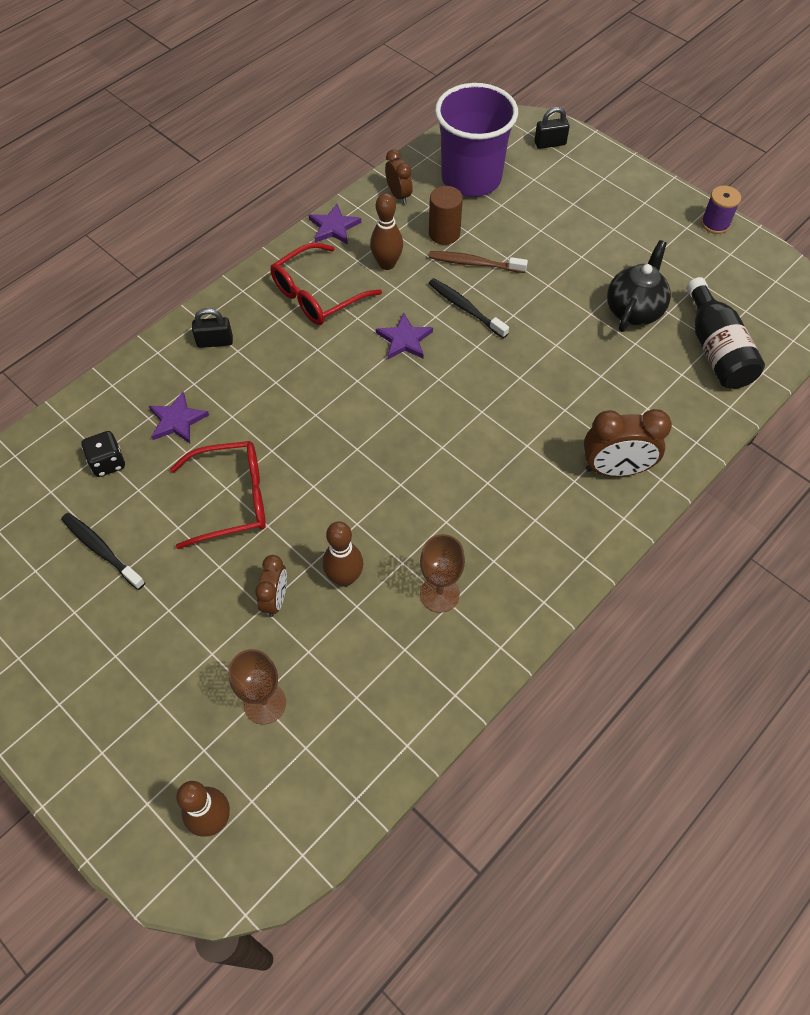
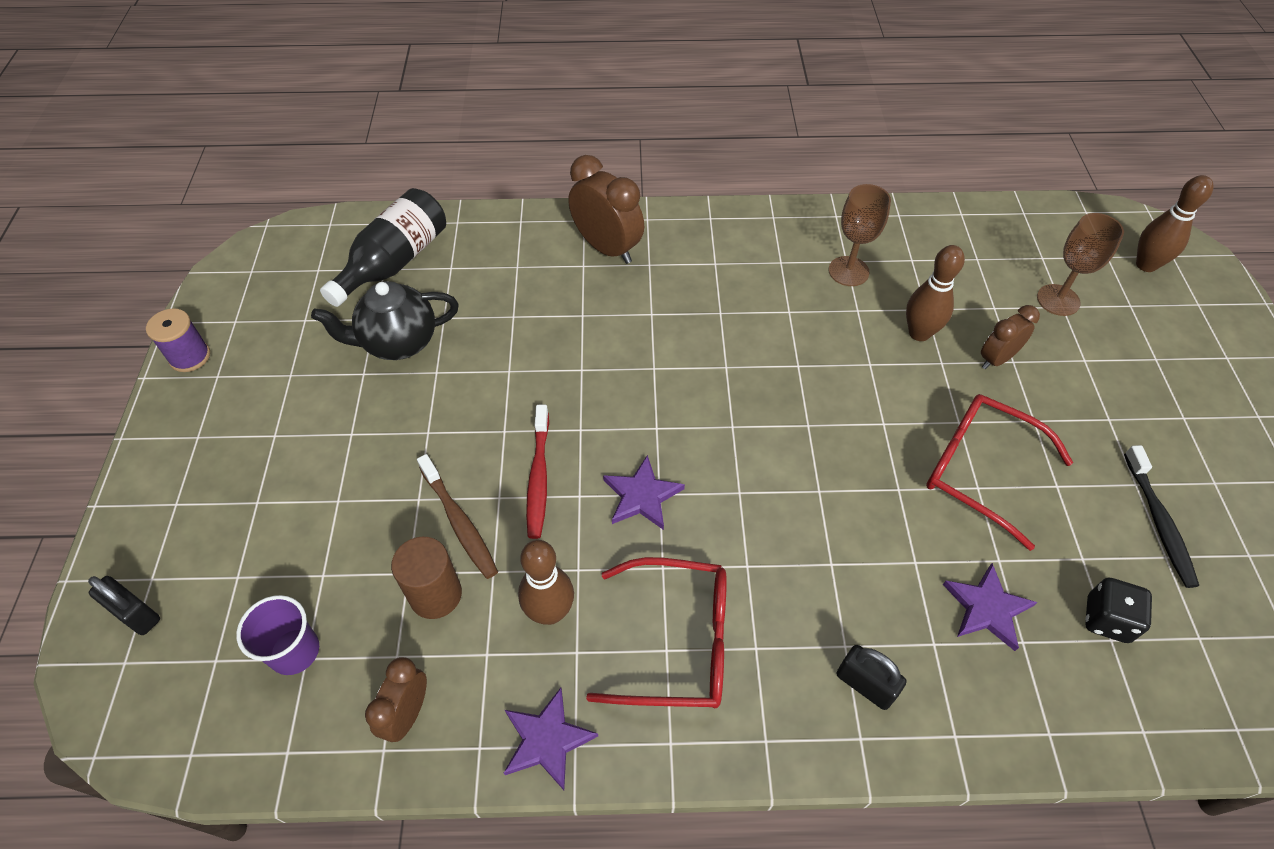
camera: 135 degrees left, 5 degrees down
black toothbrush [428,278,509,338] -> red toothbrush [526,405,549,539]
purple cup [435,83,518,197] -> purple cup [236,595,319,675], size x0.46

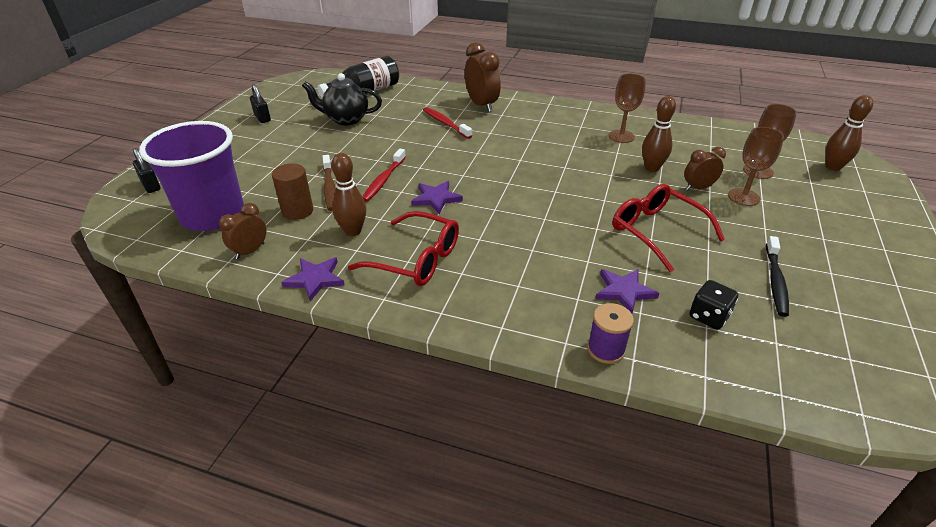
camera: 20 degrees right, 15 degrees down
purple spool [146,308,210,372] -> purple spool moved to [587,303,634,364]
purple cup [236,595,319,675] -> purple cup [139,121,244,231], size x2.17
black padlock [836,645,907,710] -> black padlock moved to [250,84,271,123]
none -> red toothbrush [423,107,472,139]
none -> brown goblet [728,127,784,206]

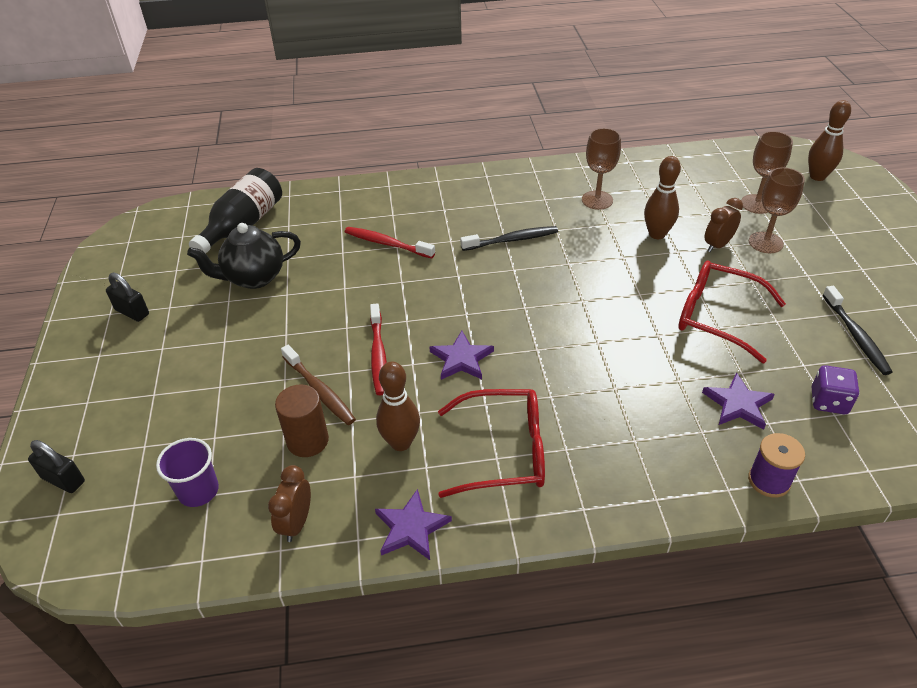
camera: 25 degrees left, 5 degrees up
purple cup [139,121,244,231] -> purple cup [156,438,219,507], size x0.46
brown clock [465,42,501,112] -> none
black dice [689,280,738,330] -> purple dice [812,365,860,414]
none -> black toothbrush [460,226,558,251]

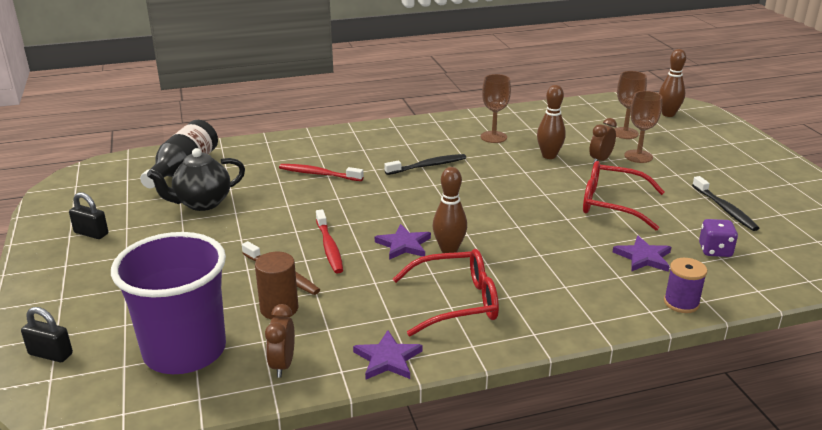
camera: 10 degrees left, 15 degrees down
purple cup [156,438,219,507] -> purple cup [111,232,226,374], size x2.17
brown bowling pin [376,362,420,451] -> brown bowling pin moved to [433,167,467,253]

